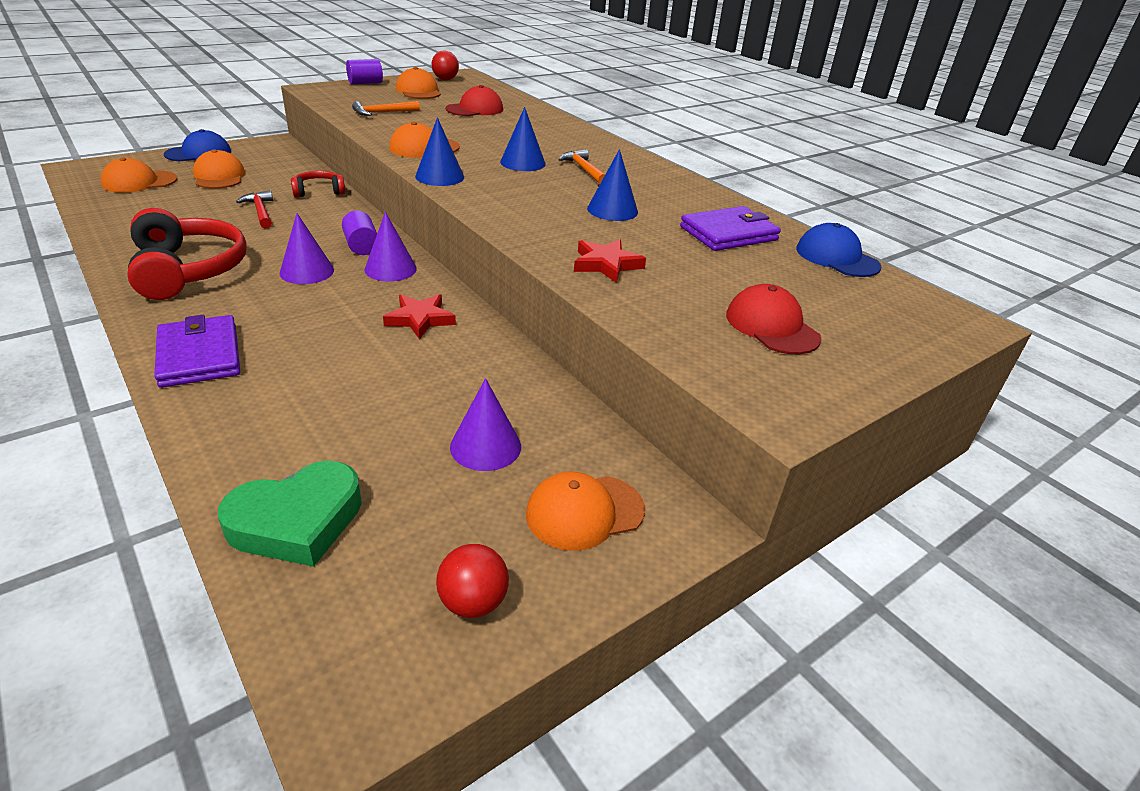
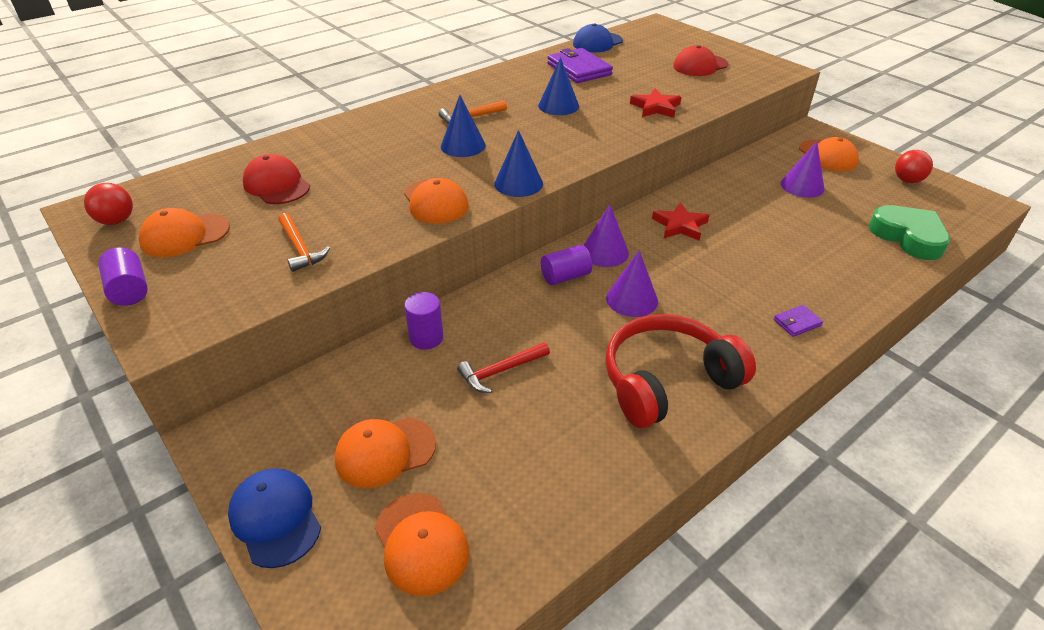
camera: 90 degrees left, 5 degrees up
purple wallet [154,315,240,388] -> purple wallet [774,305,823,337], size x0.47
red headphones [291,171,345,197] -> purple cylinder [404,292,443,350]

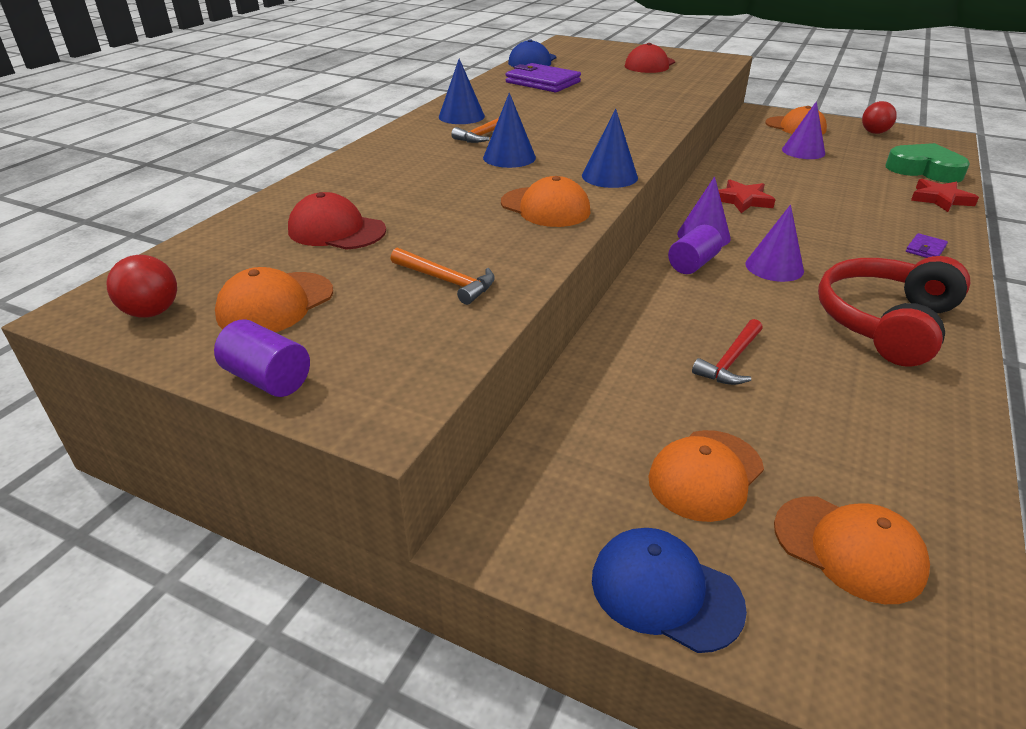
camera: 25 degrees left, 5 degrees down
purple cylinder [404,292,443,350] -> none
blue cone [538,57,579,115] -> blue cone moved to [439,59,485,124]
red star [630,88,681,118] -> red star moved to [911,179,979,212]

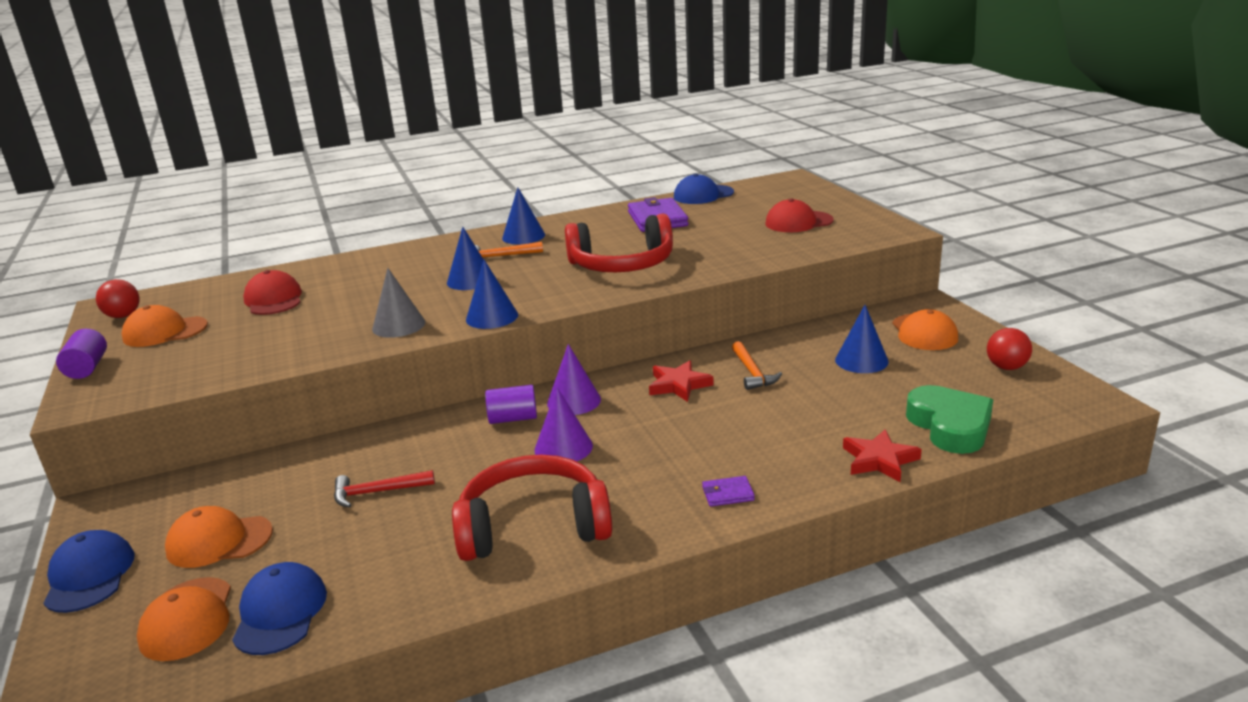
camera: 45 degrees right, 10 degrees down
orange hammer [390,248,495,305] -> orange hammer moved to [732,341,782,390]
orange cap [501,176,591,227] -> grey cone [372,268,425,338]
purple cone [782,101,825,159] -> blue cone [835,305,889,373]
none -> blue cap [232,562,327,655]
none -> red headphones [565,213,673,272]

